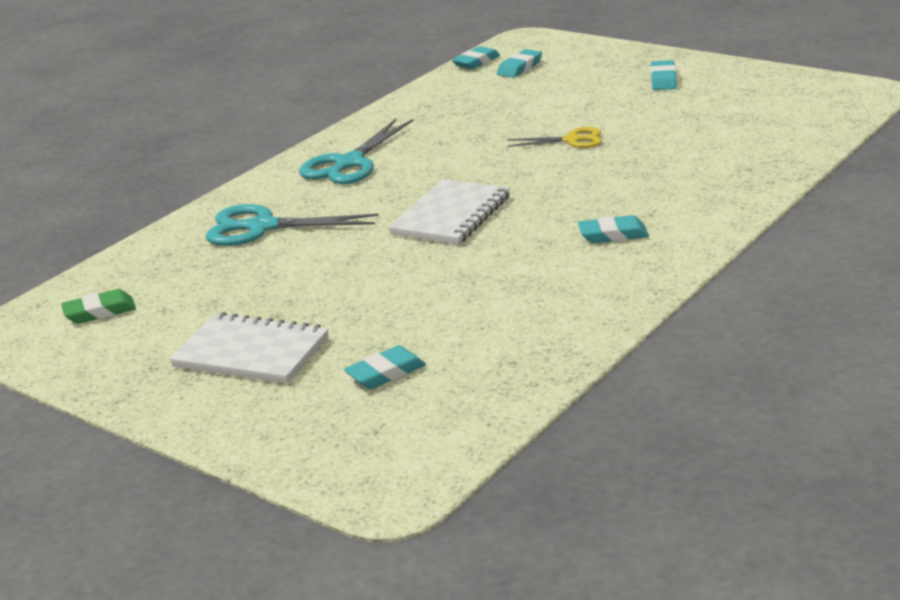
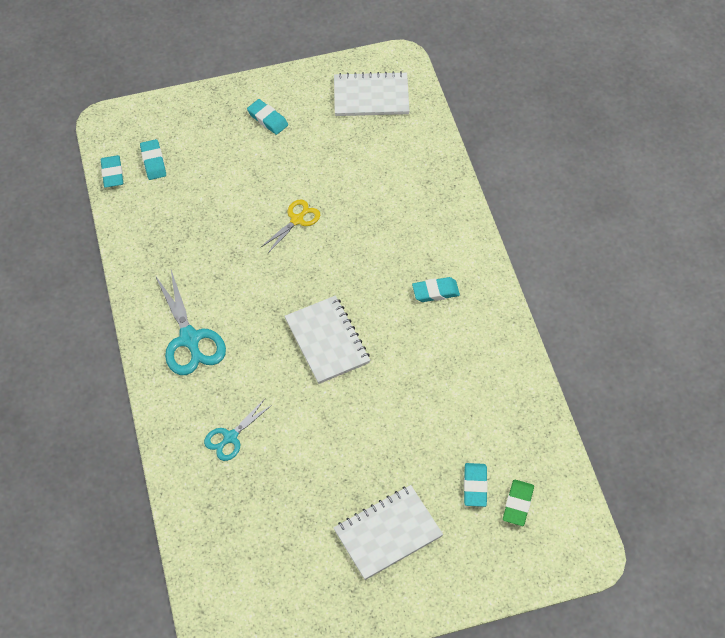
camera: 55 degrees left, 30 degrees up
green eraser [61,289,136,324] -> green eraser moved to [503,480,534,526]
turquoise scissors [206,204,379,246] -> turquoise scissors [204,399,273,461], size x0.60
turquoise eraser [578,215,649,243] -> turquoise eraser turned 45 degrees clockwise [412,277,460,302]
none -> white notebook [334,71,409,116]

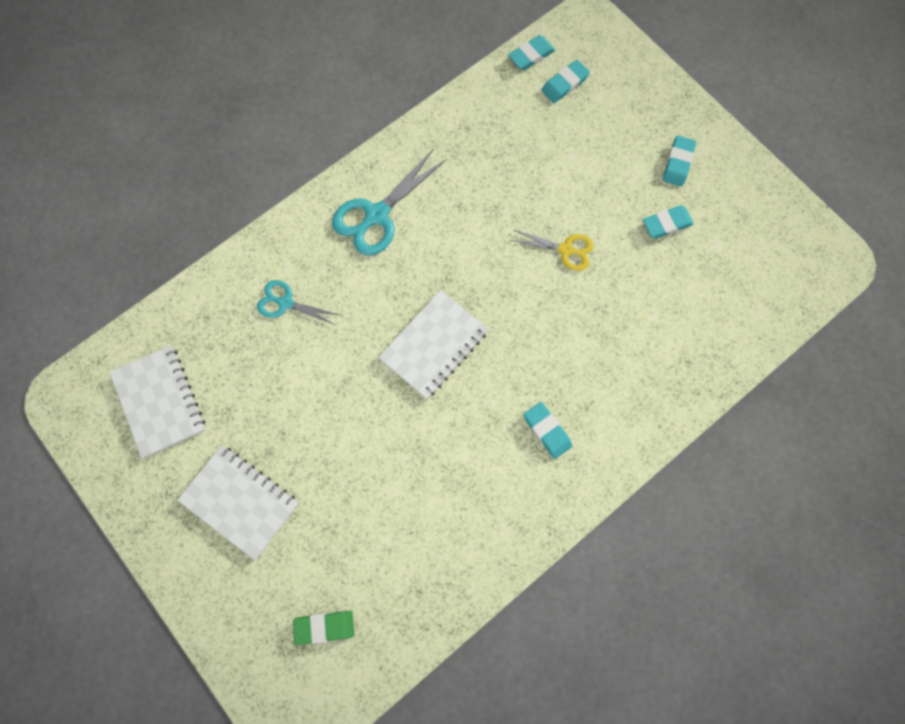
camera: 65 degrees right, 15 degrees up
white notebook [334,71,409,116] -> white notebook moved to [110,345,206,458]
turquoise eraser [464,463,488,507] -> turquoise eraser moved to [643,205,694,239]

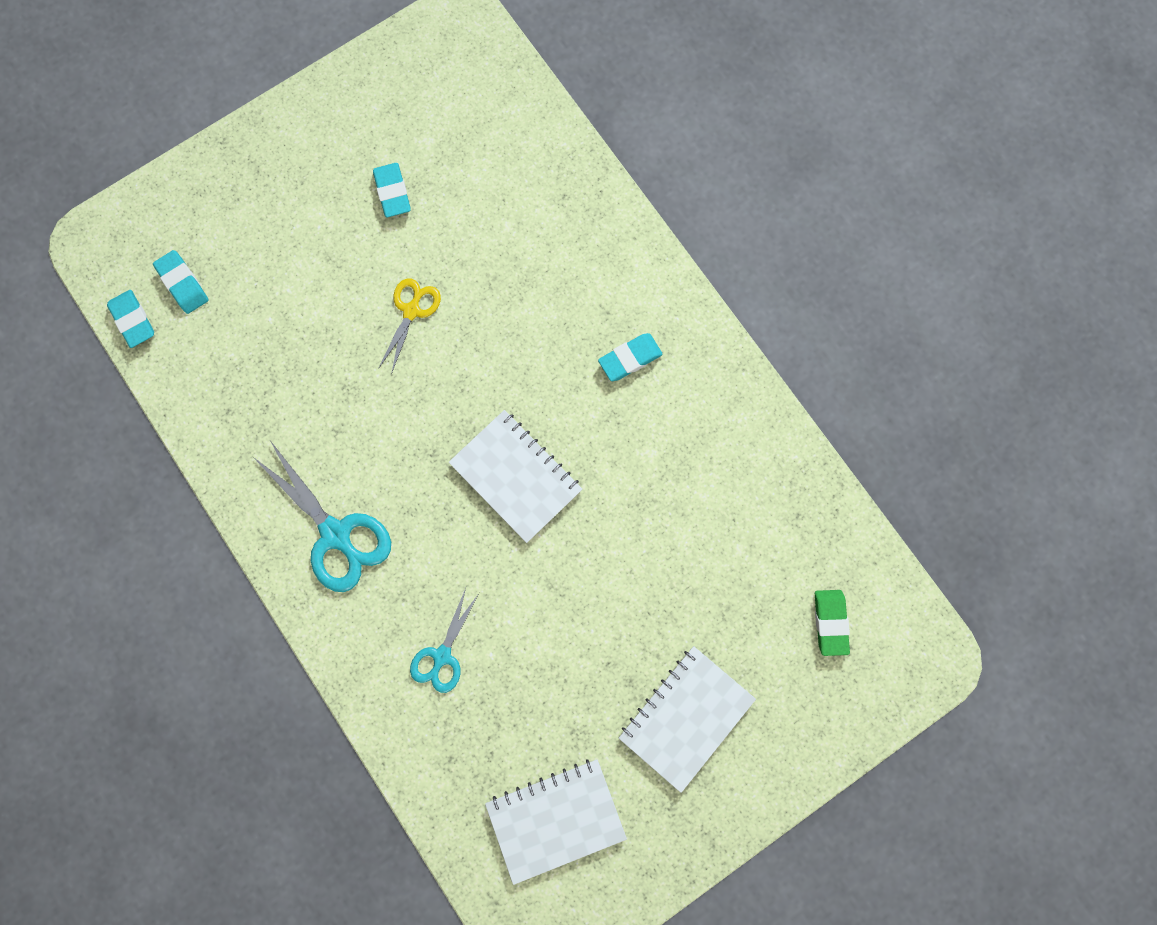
camera: 85 degrees left, 5 degrees up
turquoise eraser [663,136,696,186] -> none

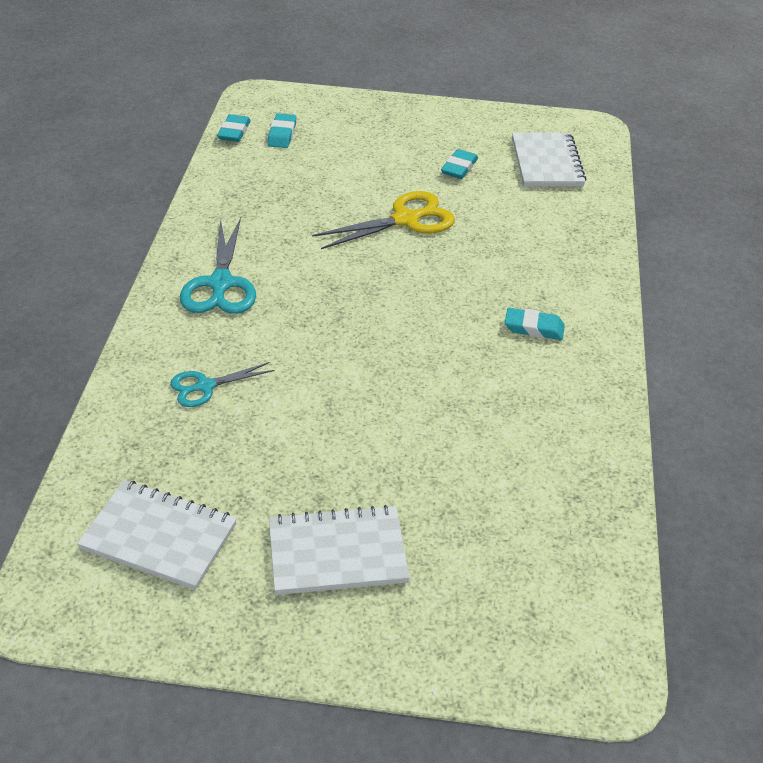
camera: 40 degrees right, 35 degrees down
yellow scissors [378,279,441,374] -> yellow scissors [312,191,455,249], size x1.66
white notebook [449,410,582,543] -> white notebook moved to [512,132,586,187]
green eraser [815,590,850,656] -> none

